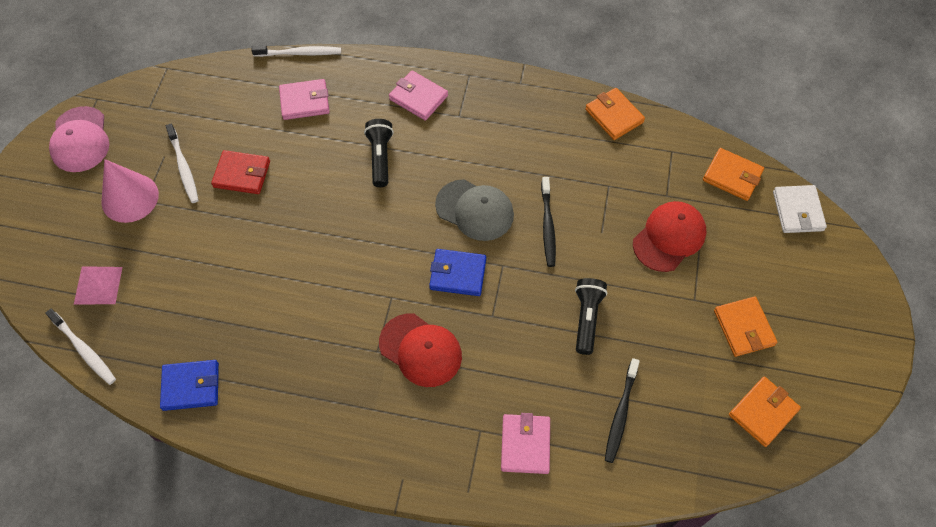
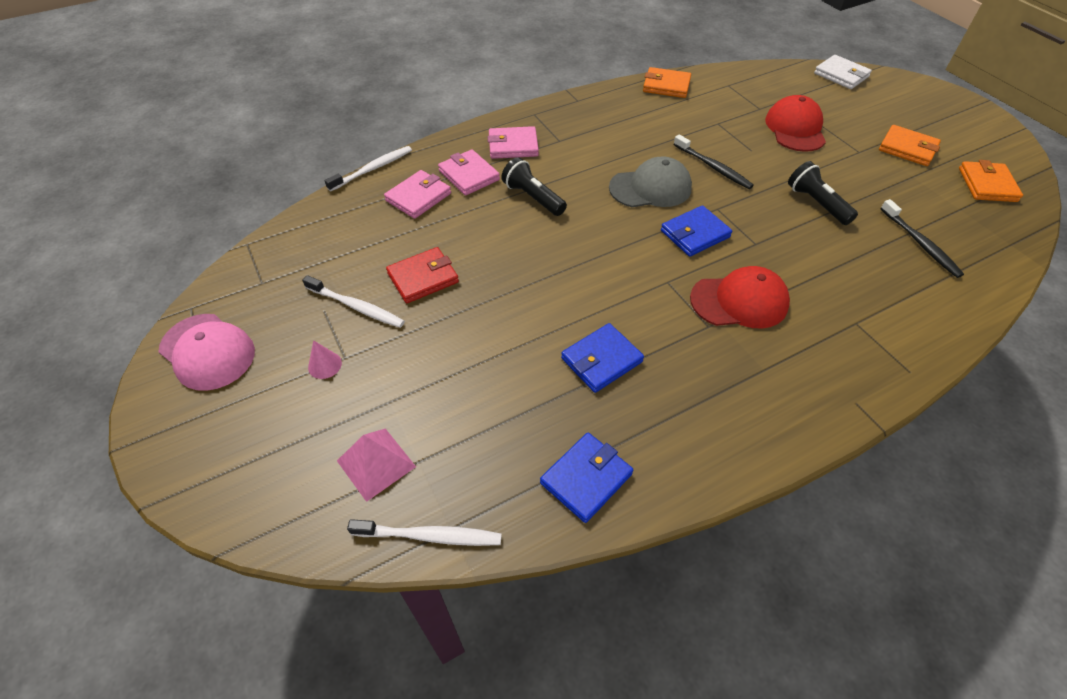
camera: 40 degrees left, 10 degrees down
pink cone [101,159,159,223] -> pink cone [308,340,342,379], size x0.45
pink wallet [501,413,550,474] -> pink wallet moved to [438,149,500,196]
orange wallet [703,148,764,201] -> none
none -> blue wallet [561,323,644,393]

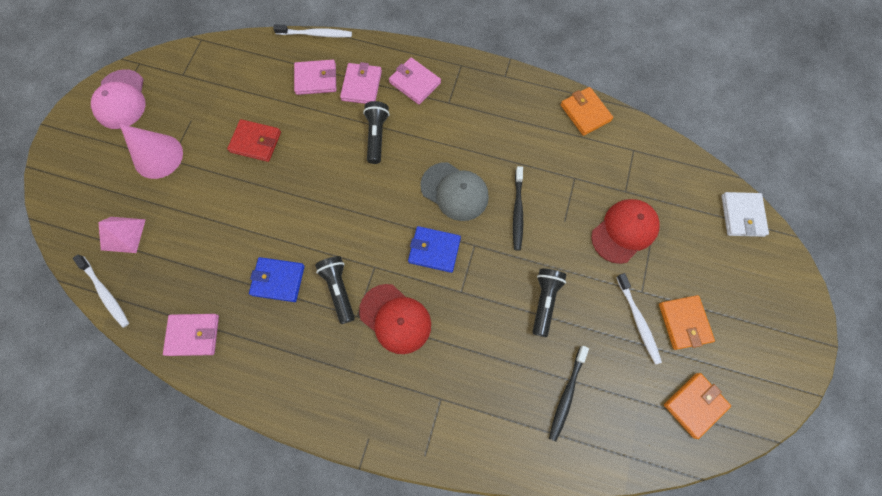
camera: 45 degrees right, 20 degrees up
white toothbrush [302,275,405,328] -> white toothbrush moved to [616,273,662,365]
pink cone [308,340,342,379] -> pink cone [120,124,183,179], size x2.24
blue wallet [540,433,633,523] -> pink wallet [163,314,219,356]
none -> black flashlight [315,256,355,324]

